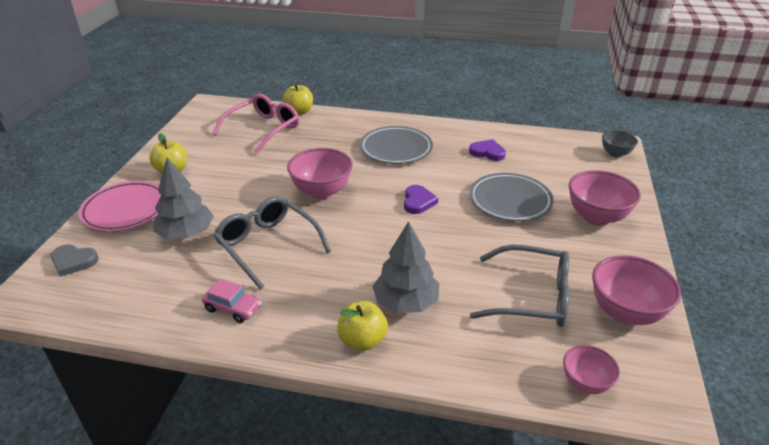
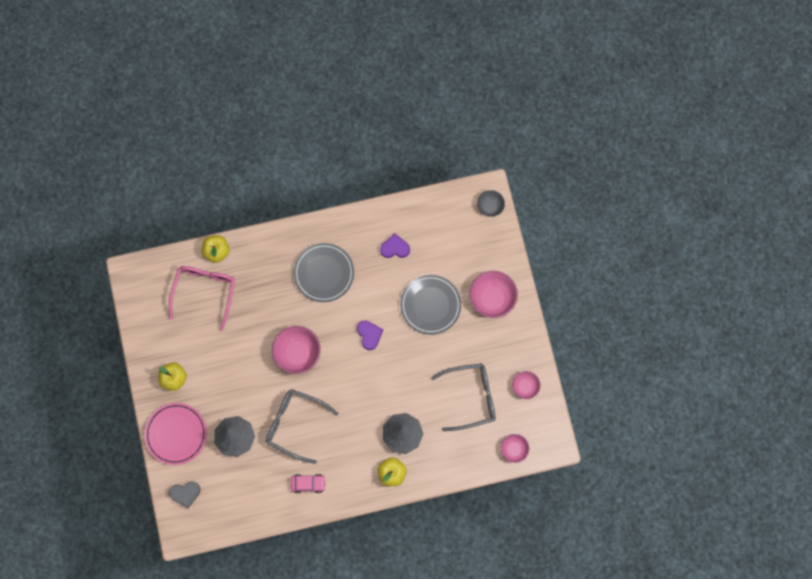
camera: 25 degrees left, 40 degrees up
pink bowl [592,255,681,325] -> pink bowl [512,371,541,399], size x0.58

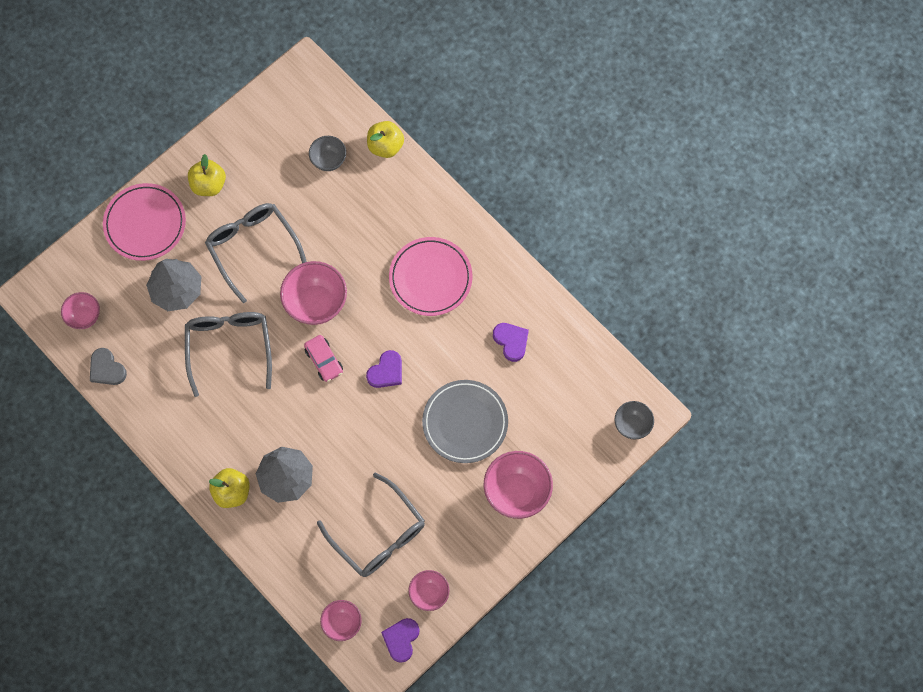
camera: 60 degrees right, 5 degrees down
pink glasses [169,266,235,331] -> grey bowl [309,136,346,171]
grey heart [169,481,201,508] -> grey heart moved to [90,348,127,385]
pink car [291,474,326,493] -> pink car moved to [304,335,343,382]
grey plate [293,243,354,302] -> pink plate [389,237,472,316]
none -> pink bowl [61,292,100,329]
none -> grey glasses [205,203,307,303]
none -> purple heart [381,618,420,663]

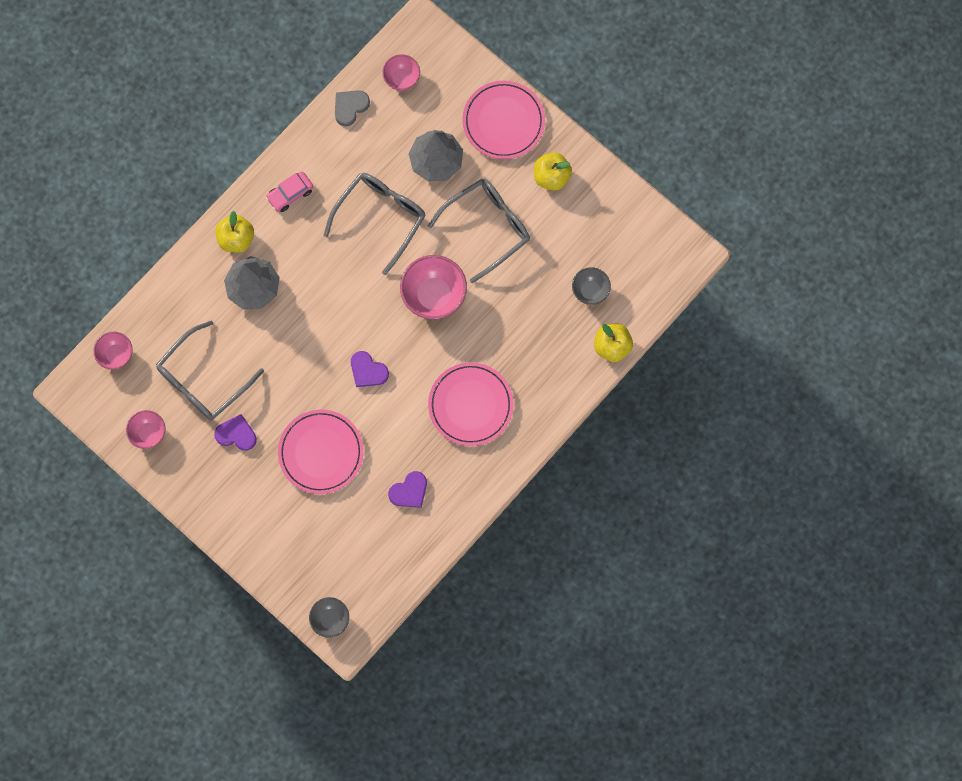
camera: 85 degrees right, 5 degrees up
grey glasses [185,312,272,397] -> grey glasses turned 45 degrees counterclockwise [324,173,426,275]
pink car [304,335,343,382] -> pink car moved to [266,172,313,212]
purple heart [381,618,420,663] -> purple heart moved to [214,414,257,451]
grey plate [422,380,508,463] -> pink plate [278,410,364,494]
pink bowl [484,451,553,519] -> none

